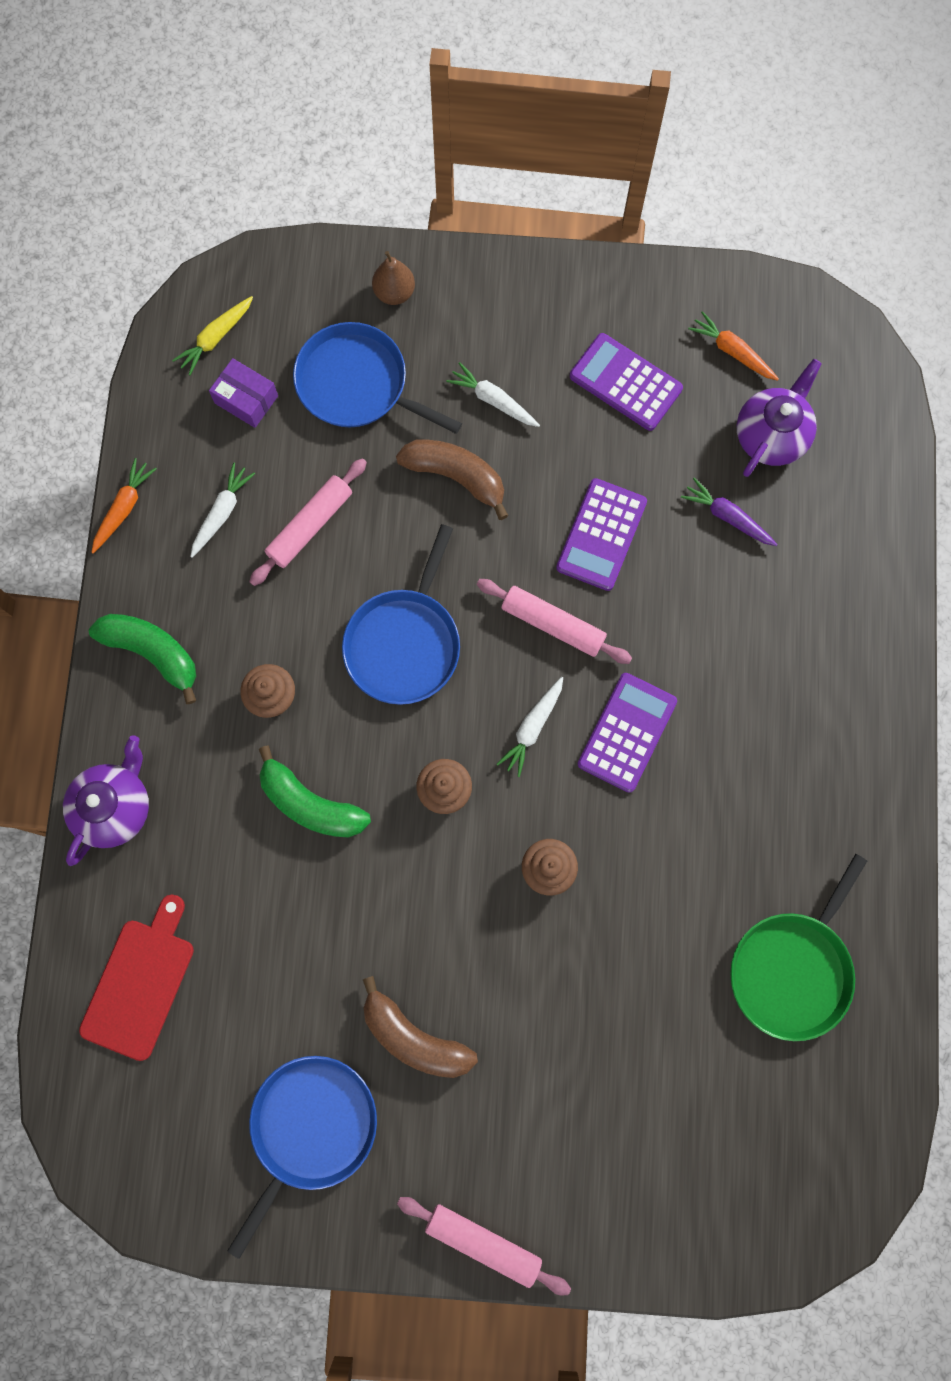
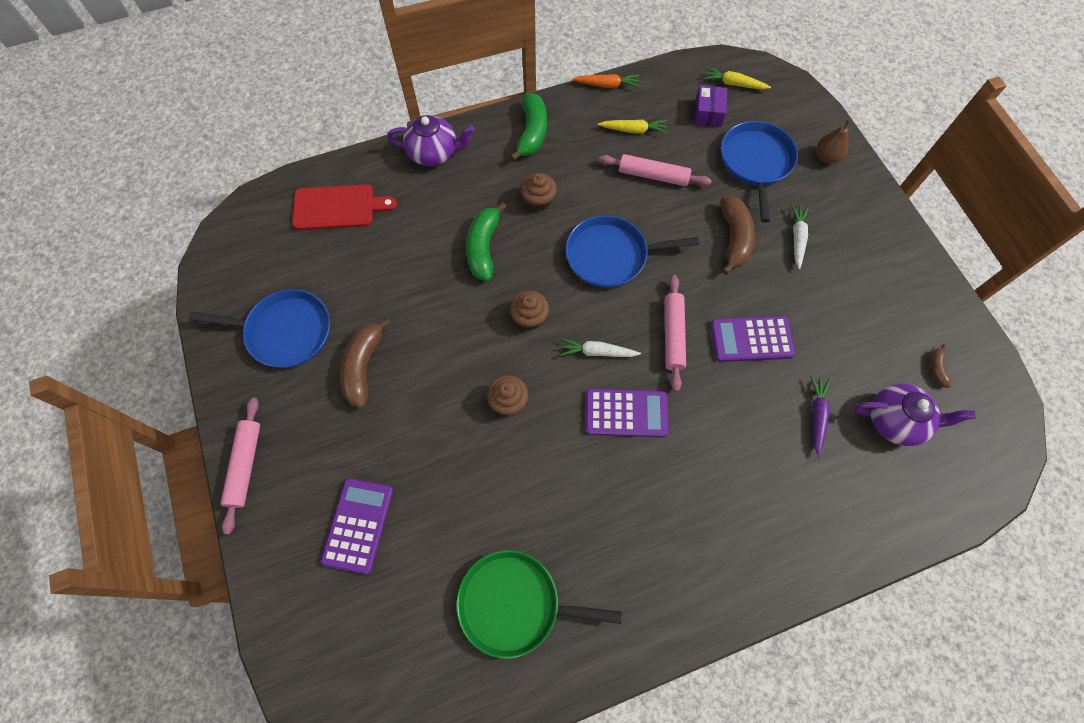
camera: 65 degrees right, 10 degrees down
white carrot [190,462,255,558] -> yellow carrot [598,119,667,134]
purple calculator [570,333,683,431] -> purple calculator moved to [321,478,393,574]
orange carrot [688,311,779,381] -> brown banana [930,345,951,388]

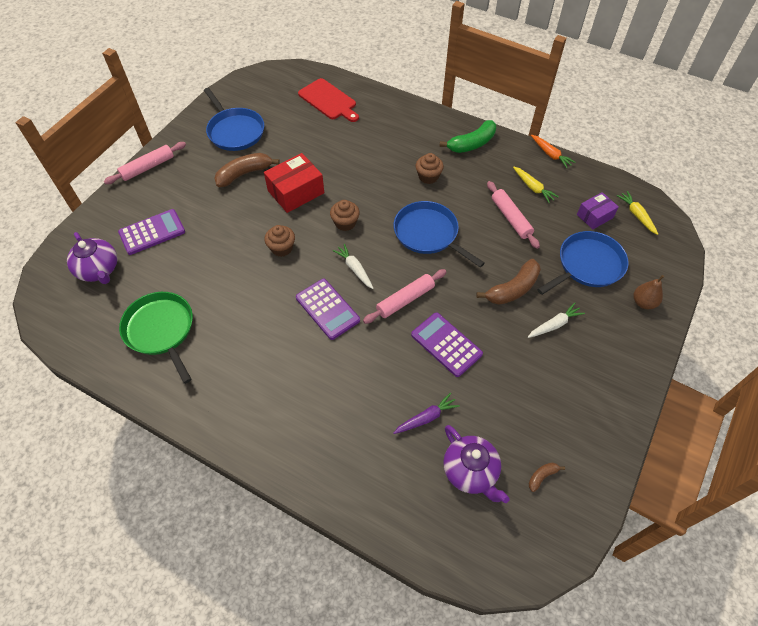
camera: 50 degrees right, 10 degrees down
purple teapot [387,115,475,166] -> purple teapot moved to [67,232,117,284]
green banana [466,202,507,281] -> none
none -> red box [264,153,324,213]

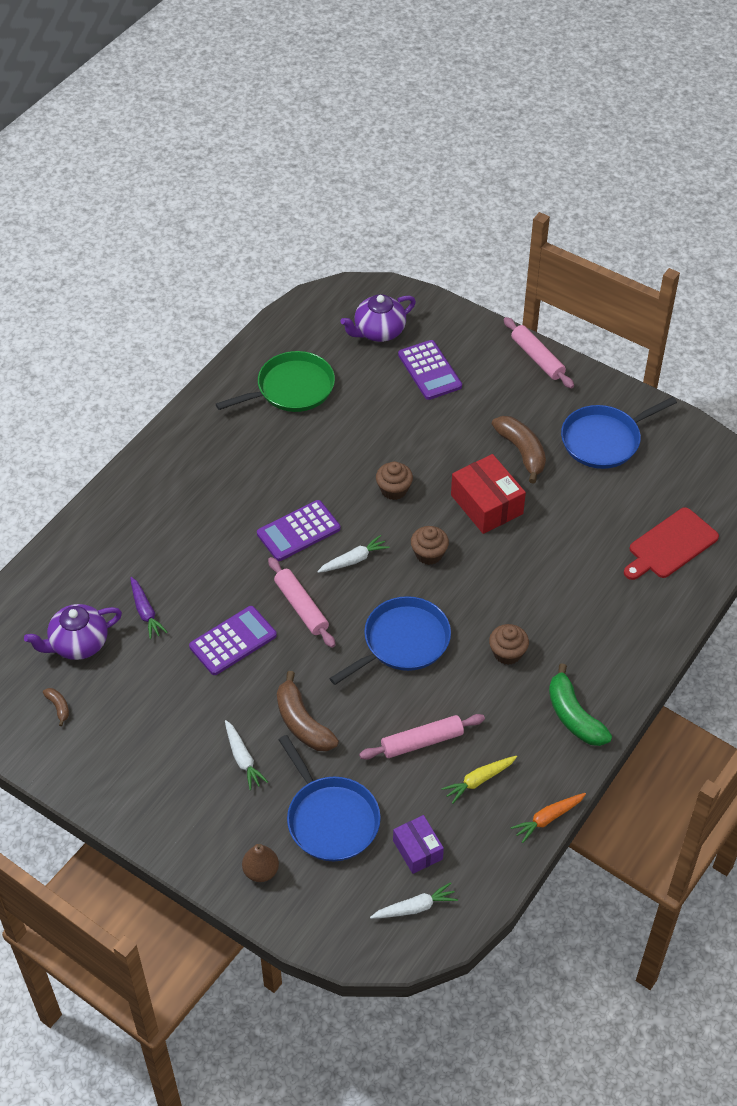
camera: 95 degrees right, 5 degrees down
yellow carrot [616,191,658,235] -> white carrot [370,882,458,919]

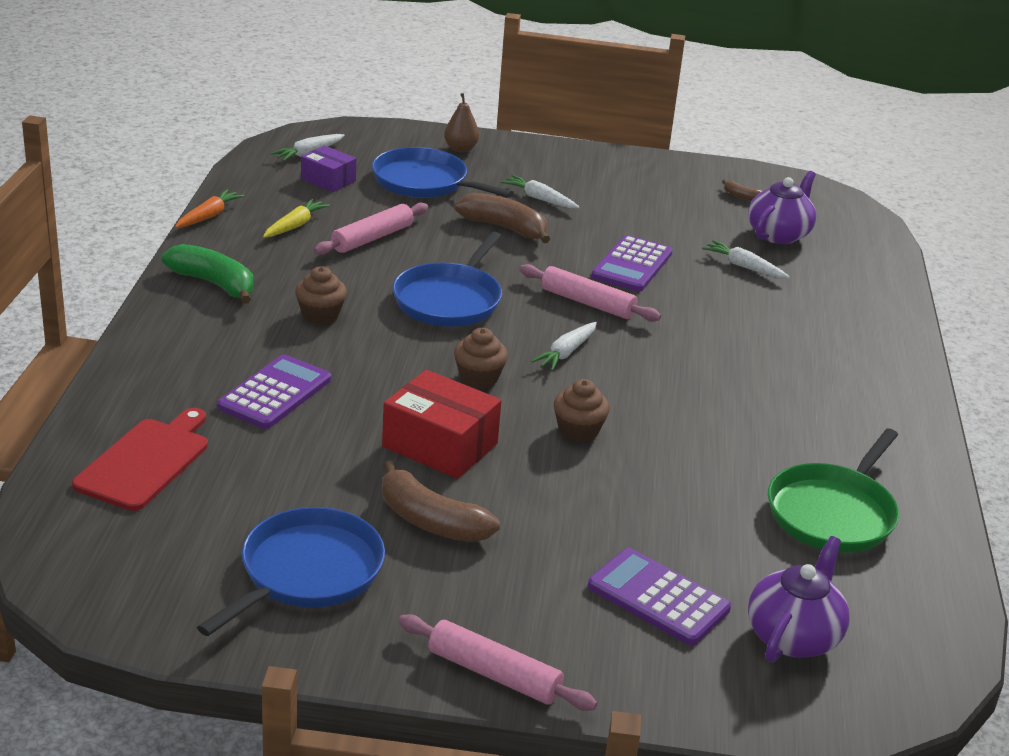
camera: 150 degrees right, 20 degrees down
purple carrot [130,577,168,639] -> white carrot [702,240,790,278]
purple calculator [257,500,341,561] -> purple calculator moved to [217,354,331,429]

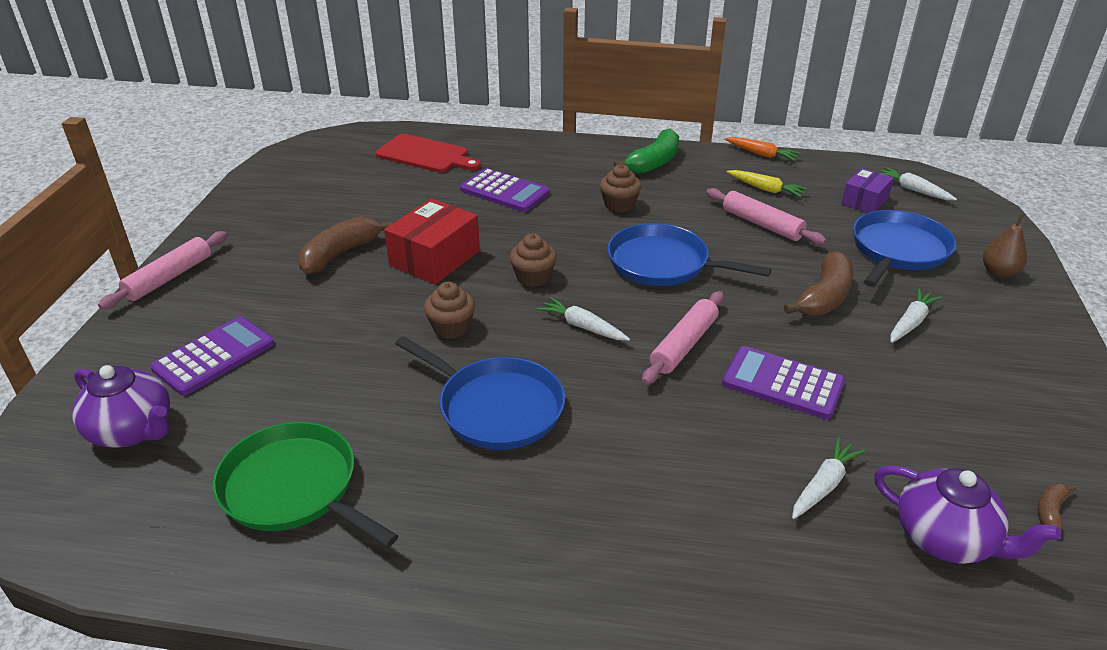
camera: 95 degrees right, 5 degrees up
blue pan [197,507,385,636] -> blue pan moved to [395,336,565,450]

